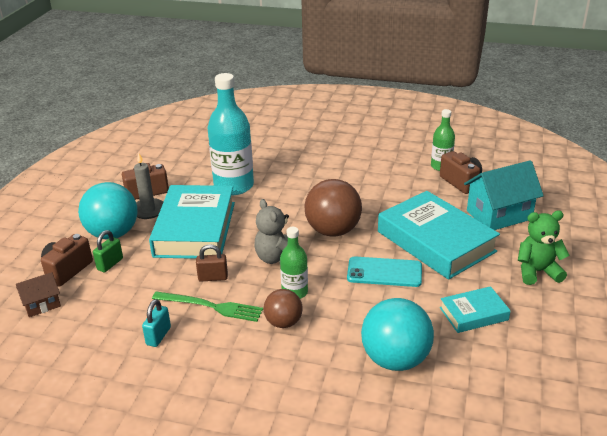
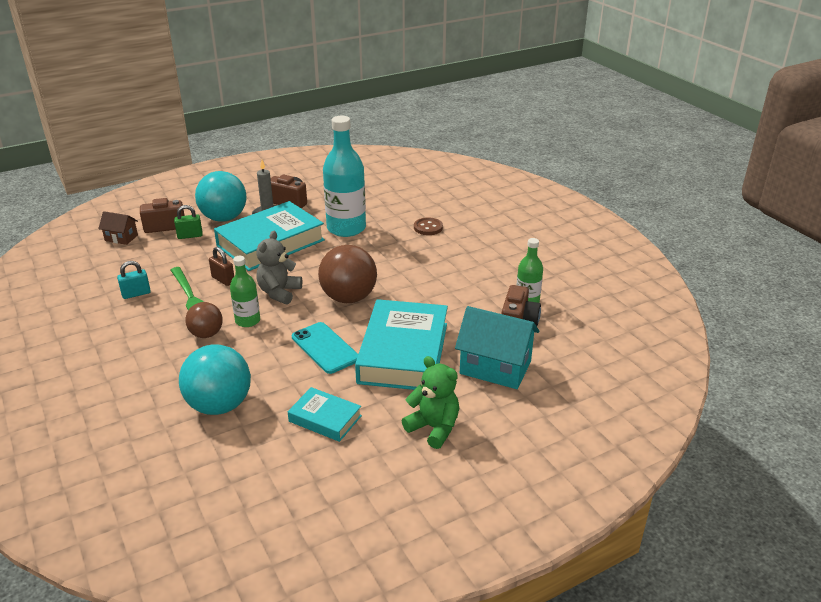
camera: 45 degrees right, 0 degrees up
none -> brown button [414,217,443,235]

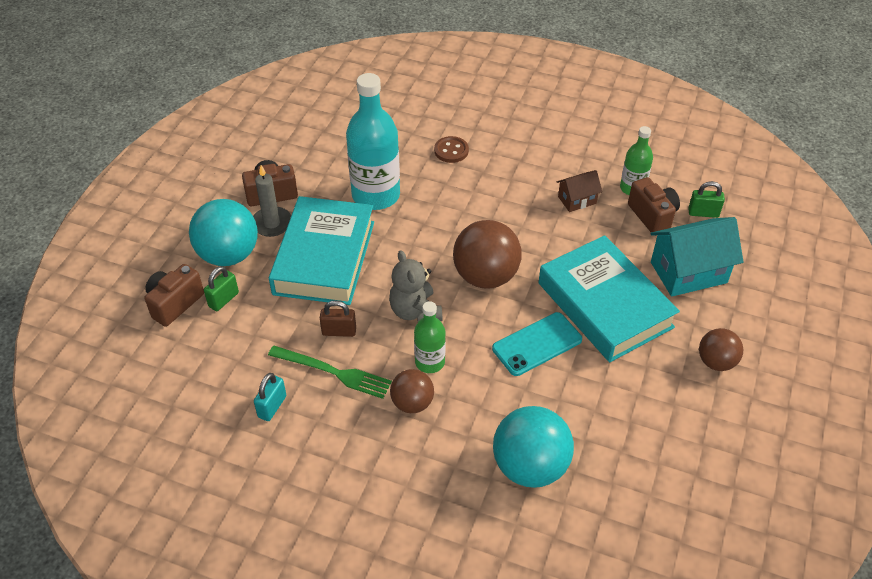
camera: 40 degrees left, 15 degrees up
brown house [98,211,138,245] -> brown house moved to [557,170,602,212]
turquoise book [288,387,362,442] -> none
turquoise phone [292,322,358,374] -> turquoise phone turned 45 degrees counterclockwise [492,312,582,376]
green teddy bear [402,356,459,449] -> brown ball [699,328,743,371]
none -> green padlock [688,181,725,218]

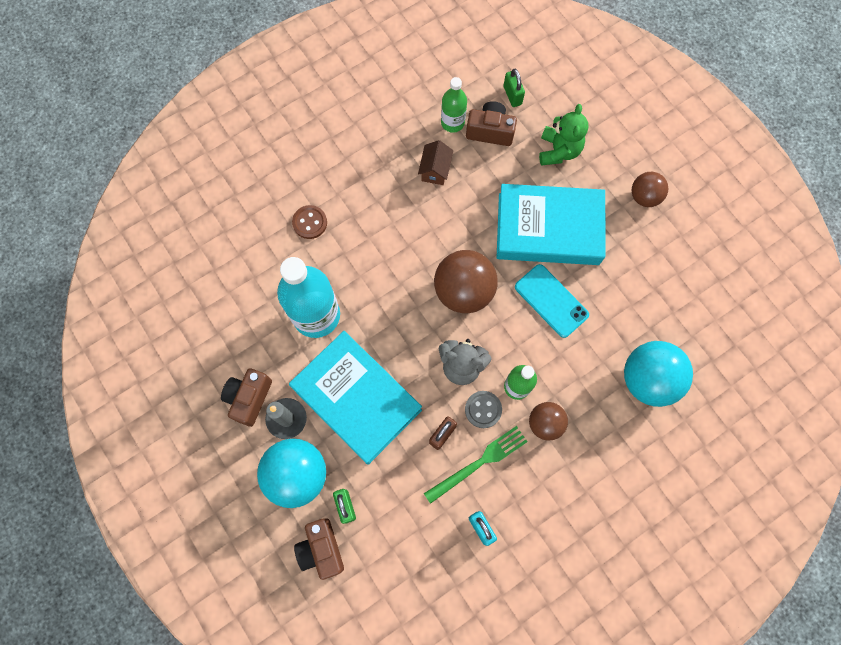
camera: 55 degrees left, 25 degrees up
turquoise phone [492,312,582,376] -> turquoise phone turned 45 degrees counterclockwise [515,264,589,338]
turquoise house [651,217,744,297] -> green teddy bear [539,104,589,166]
green padlock [688,181,725,218] -> green padlock turned 60 degrees counterclockwise [503,69,525,107]
none -> grey button [465,391,502,428]

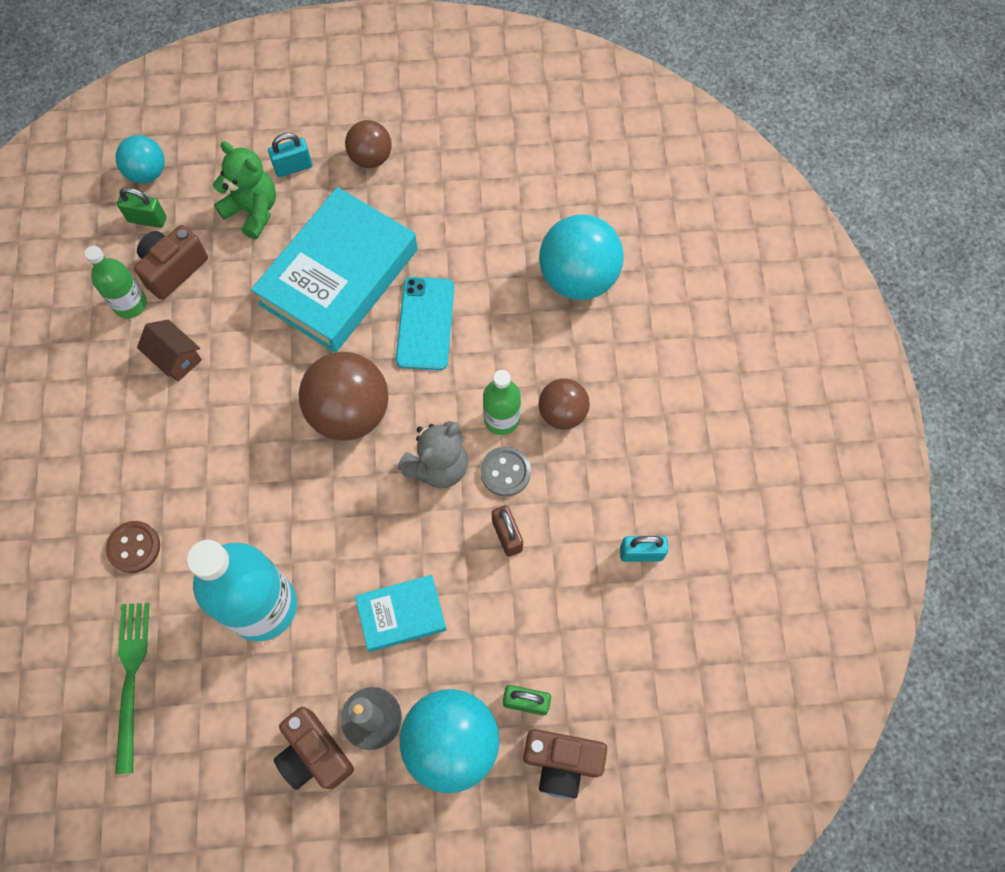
camera: 60 degrees left, 5 degrees down
turquoise book [289,331,422,465] -> turquoise book [355,575,447,652], size x0.50
green fork [424,426,528,504] -> green fork moved to [115,603,150,774]
turquoise phone [515,264,589,338] -> turquoise phone turned 75 degrees counterclockwise [396,277,454,370]
none -> turquoise ball [116,135,165,183]
none -> turquoise padlock [268,133,312,177]

